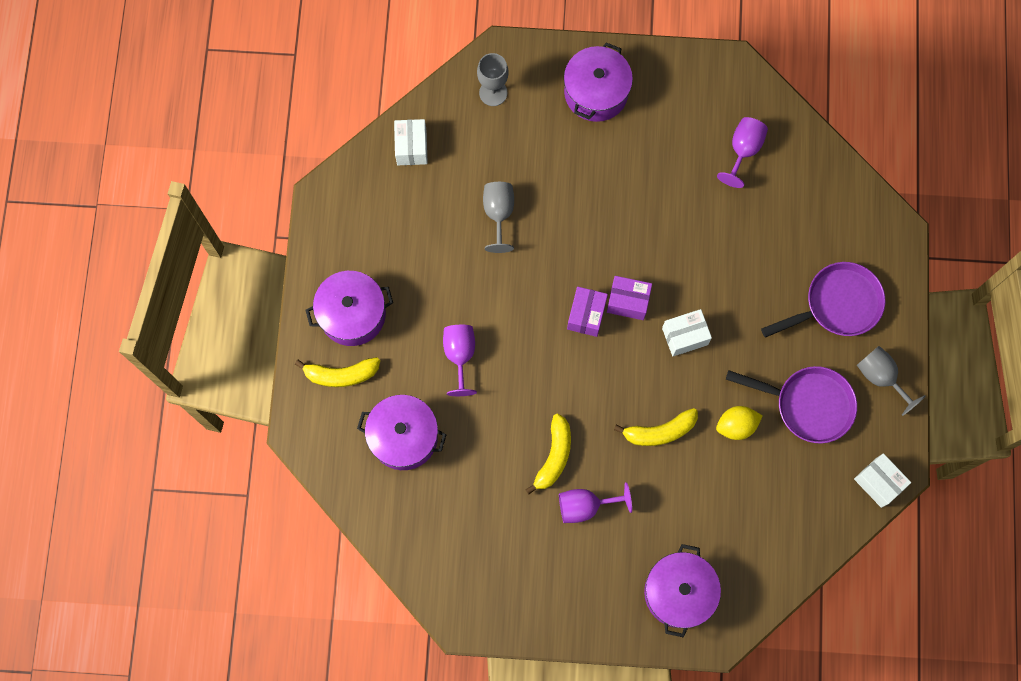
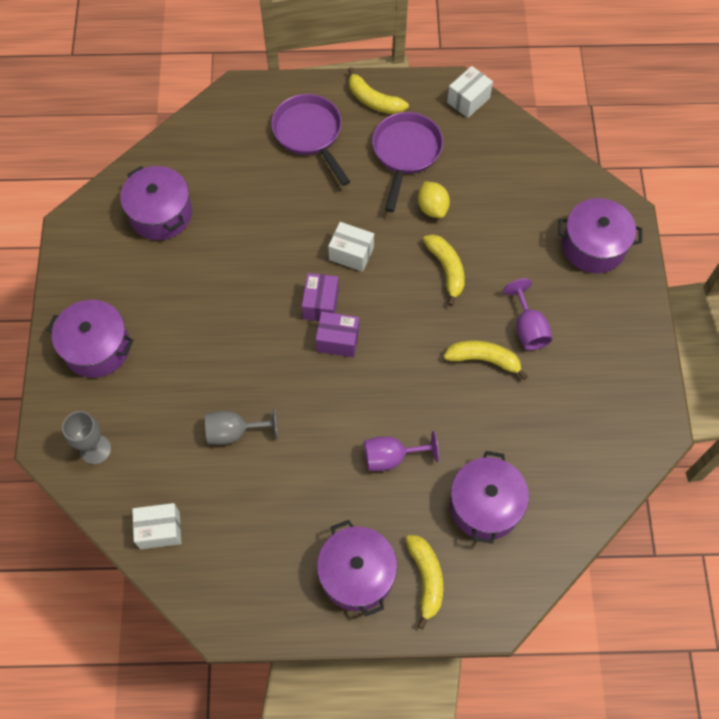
camera: 95 degrees left, 10 degrees down
white box [662,309,712,356] -> white box turned 45 degrees counterclockwise [328,222,374,272]
purple goblet [717,117,768,188] -> purple pot [120,166,192,240]
grey goblet [857,346,926,416] -> yellow banana [348,67,409,114]

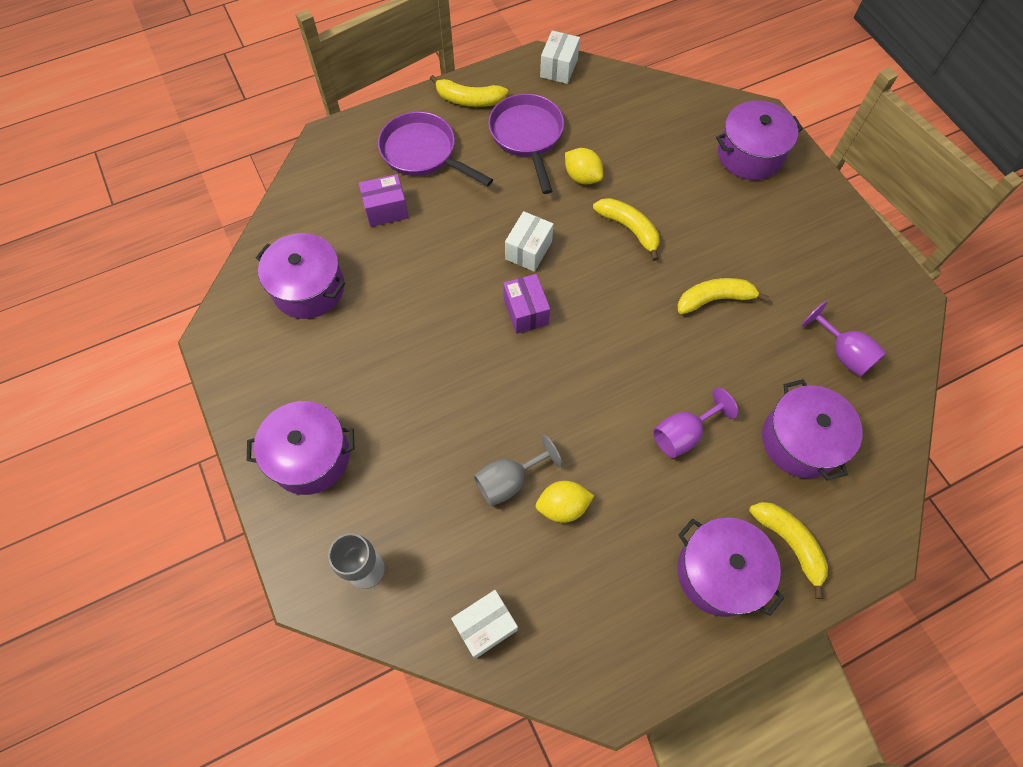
camera: 25 degrees left, 0 degrees up
purple box [316,312,359,357] -> purple box moved to [359,174,409,227]
white box [328,222,374,272] -> white box turned 60 degrees counterclockwise [505,211,554,272]
purple goblet [504,278,552,350] -> purple goblet moved to [801,301,886,377]
none -> yellow lemon [536,481,594,523]

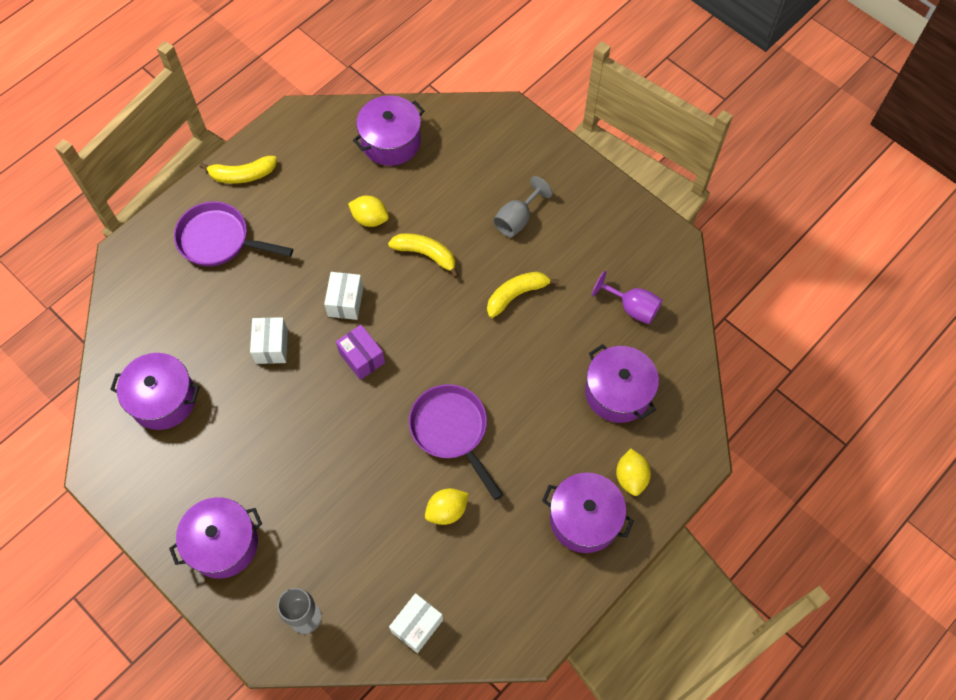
camera: 20 degrees left, 0 degrees up
purple box [359,174,409,227] -> none
grey goblet [474,435,562,507] -> grey goblet moved to [493,176,553,237]
purple pan [488,94,564,194] -> purple pan moved to [409,384,503,500]
white box [540,30,580,84] -> white box moved to [250,317,288,364]
purple goblet [653,388,739,458] -> none
purple pot [716,101,803,180] -> purple pot moved to [353,95,425,166]
yellow banana [749,502,828,599] -> yellow lemon [616,448,651,496]

